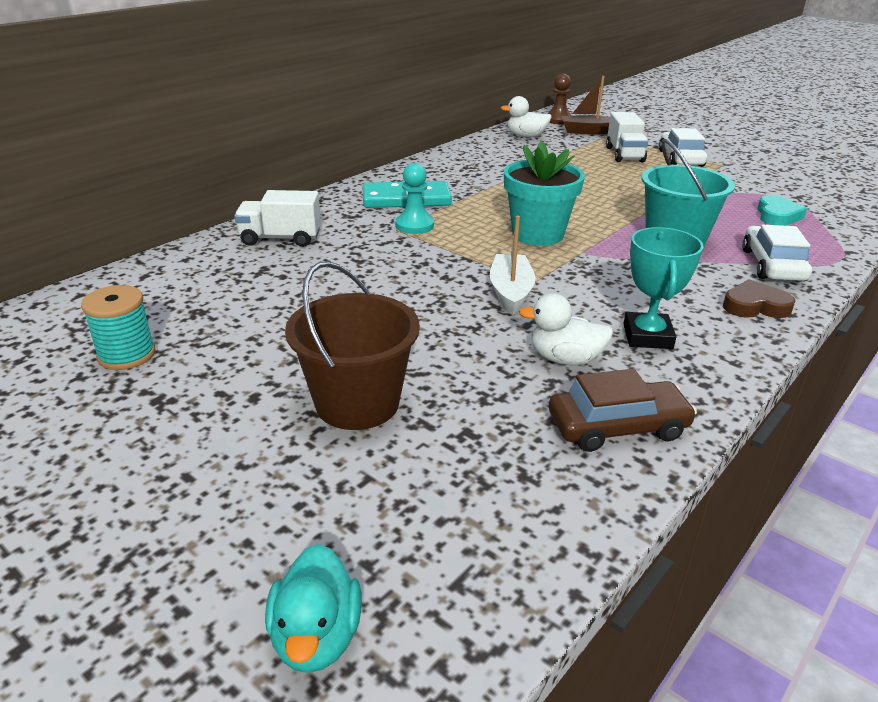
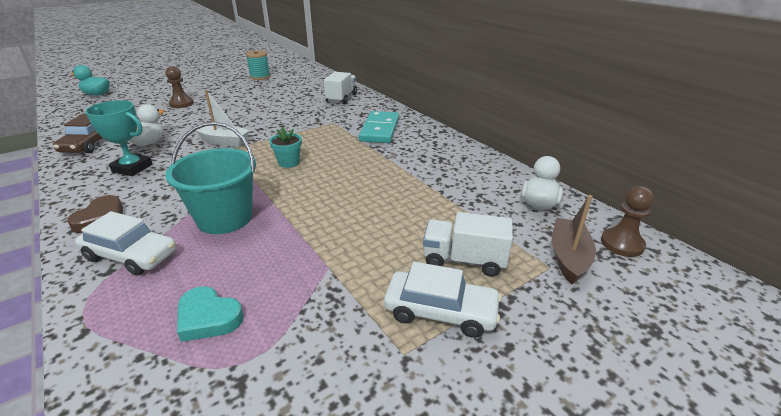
camera: 105 degrees right, 0 degrees up
brown bucket [285,261,420,430] -> brown pawn [166,66,194,108]
turquoise pawn [395,163,434,234] -> none
turquoise flower pot [504,141,585,246] -> turquoise flower pot [269,127,302,168], size x0.53

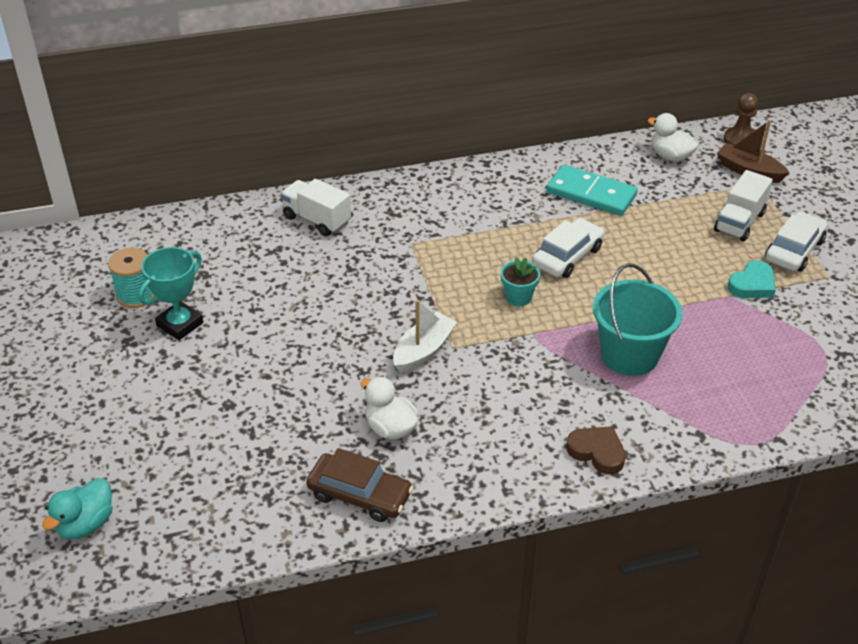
camera: 70 degrees left, 10 degrees up
white car [75,211,176,276] -> white car moved to [532,218,604,278]
turquoise trophy [85,100,152,176] -> turquoise trophy moved to [139,247,203,340]
brown pawn [166,66,194,108] -> none
turquoise heart [177,286,244,342] -> turquoise heart moved to [728,260,776,298]
turquoise domino [359,111,399,143] -> turquoise domino moved to [546,165,638,216]

